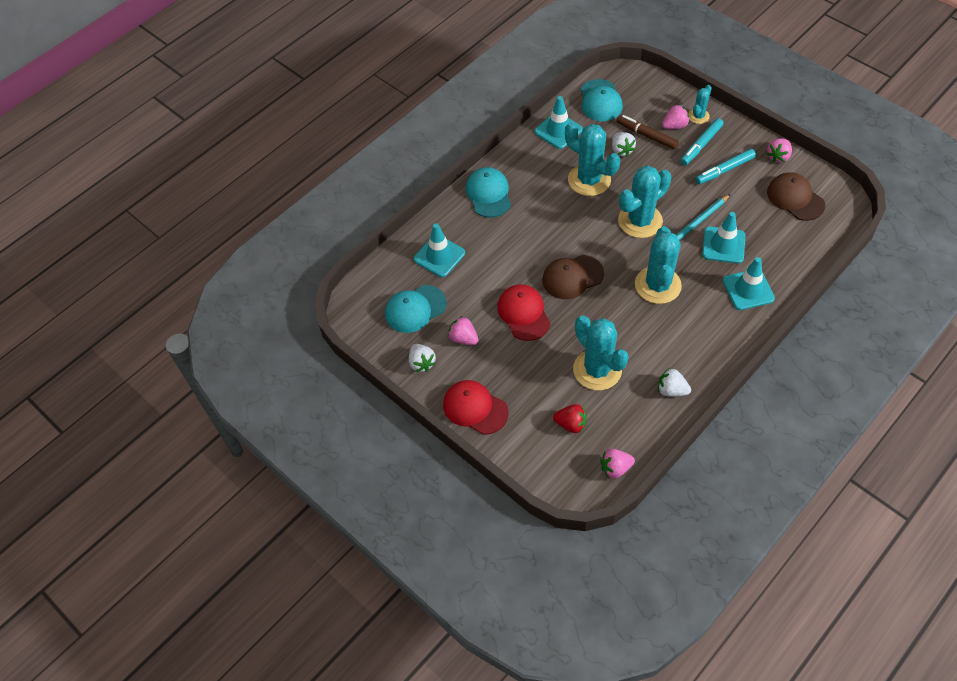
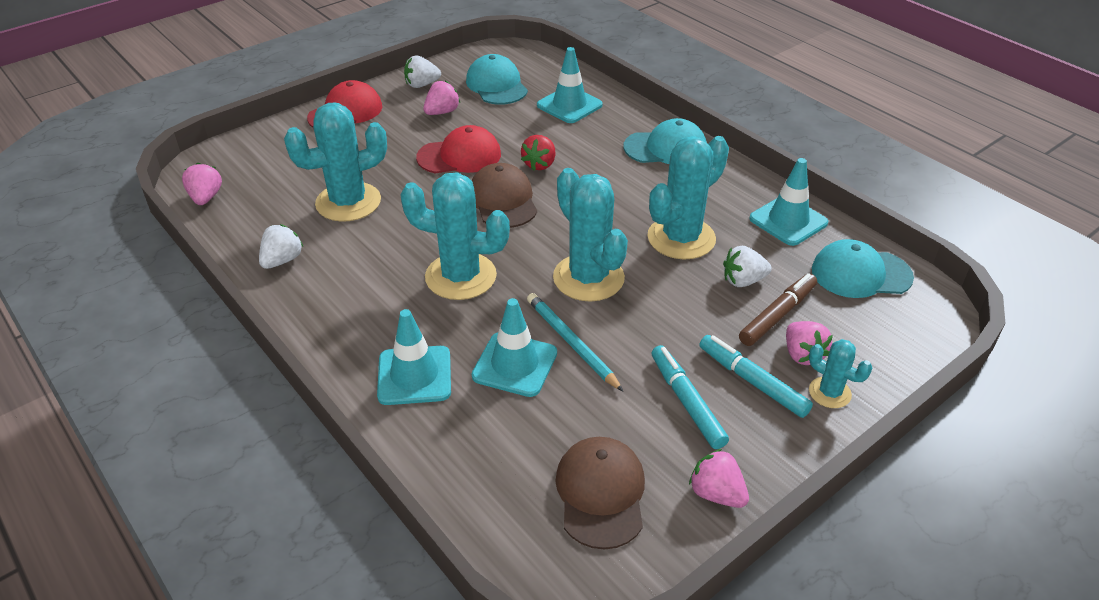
camera: 95 degrees right, 15 degrees down
red strawberry [553,404,587,433] -> red strawberry moved to [521,135,555,171]
brown cap [767,172,825,221] -> brown cap turned 60 degrees counterclockwise [556,437,645,550]

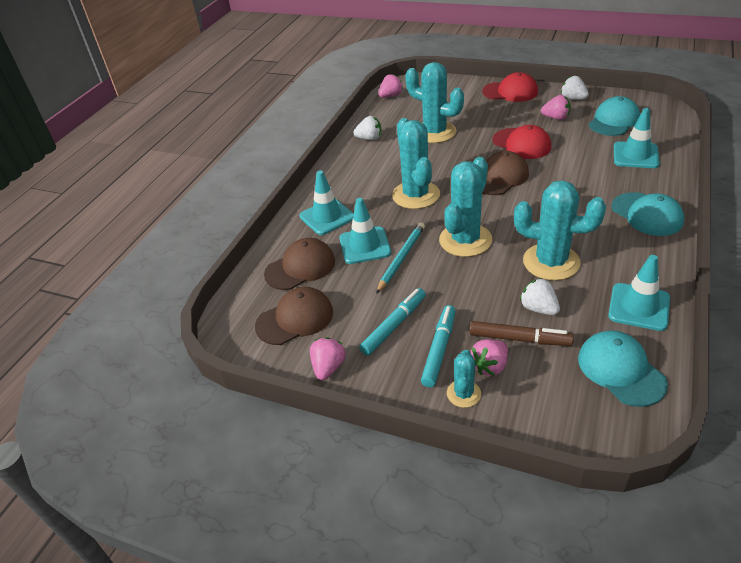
camera: 65 degrees right, 0 degrees up
red strawberry [521,135,555,171] -> none
none -> brown cap [264,238,335,290]

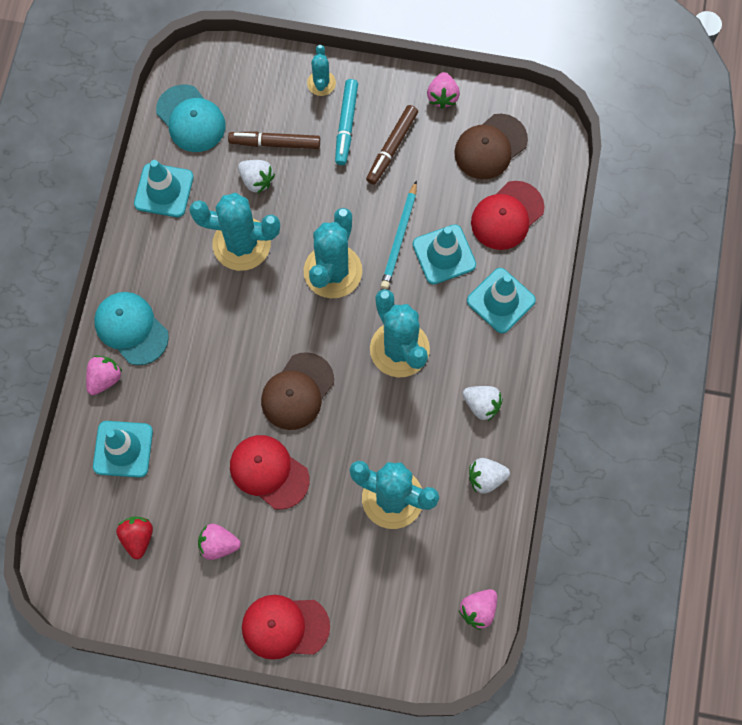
camera: 165 degrees right, 30 degrees up
brown cap [264,238,335,290] -> red cap [471,181,545,250]
turquoise marker [359,288,426,356] -> brown marker [366,105,418,185]
pink strawberry [471,339,508,376] -> pink strawberry moved to [86,356,122,395]
white strawberry [561,76,589,100] -> white strawberry moved to [463,386,503,421]
turquoise cap [589,96,640,136] -> red strawberry [116,516,153,559]

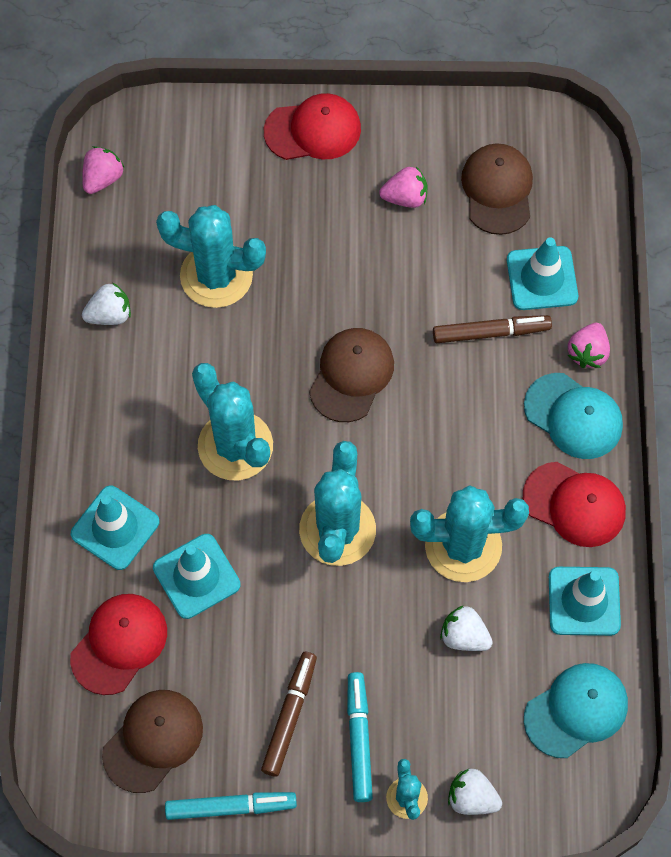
camera: 170 degrees right, 5 degrees down
red strawberry [116,516,153,559] -> brown cap [461,143,533,235]
turquoise cap [156,85,225,152] -> turquoise cap turned 105 degrees clockwise [524,663,628,758]
brown marker [228,132,320,149] -> brown marker moved to [433,315,552,343]
red cap [230,435,310,510] -> red cap moved to [523,462,626,547]
turquoise pencil [381,180,417,289] -> none
pink strawberry [427,72,460,109] -> turquoise marker [165,792,297,820]
white strawberry [463,386,503,421] -> white strawberry moved to [448,769,502,815]

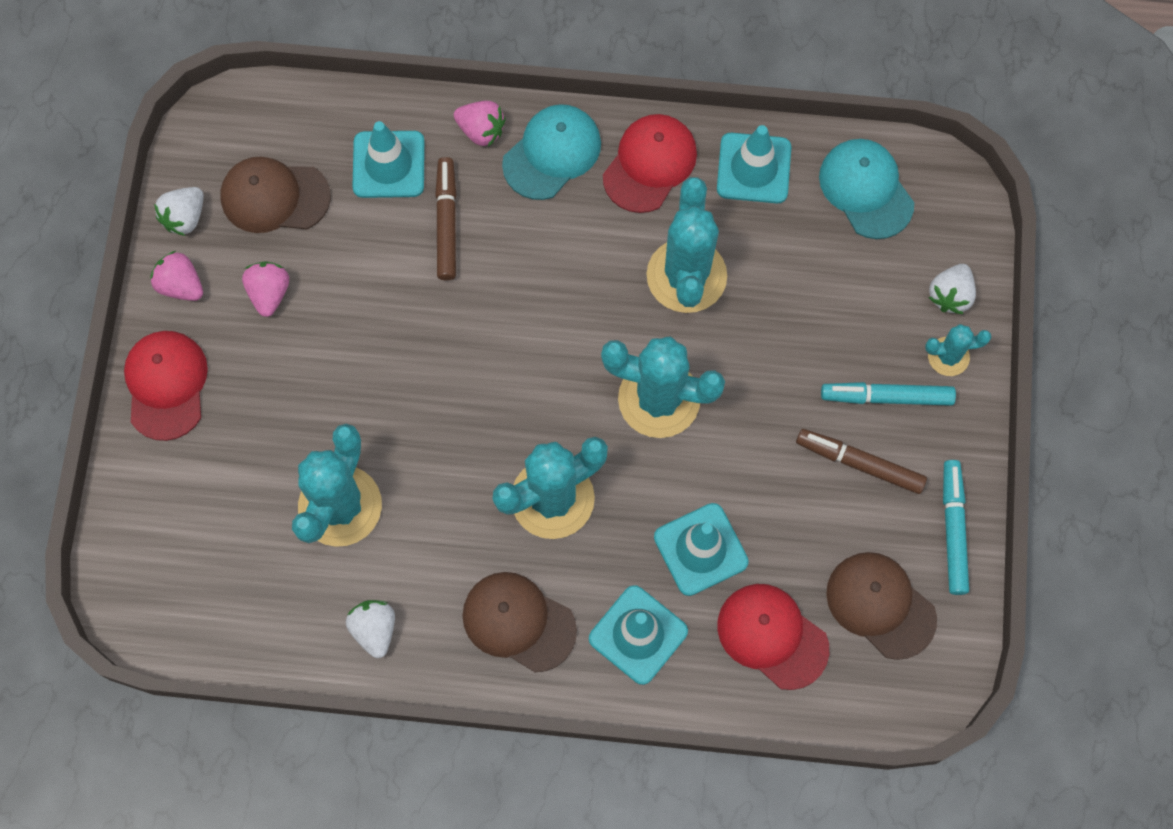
camera: 85 degrees left, 5 degrees up
pink strawberry [82,146,125,194] -> pink strawberry moved to [150,251,203,301]
brown cap [309,328,394,422] -> brown cap moved to [462,572,577,672]
white strawberry [440,605,493,651] -> white strawberry moved to [154,187,204,236]

